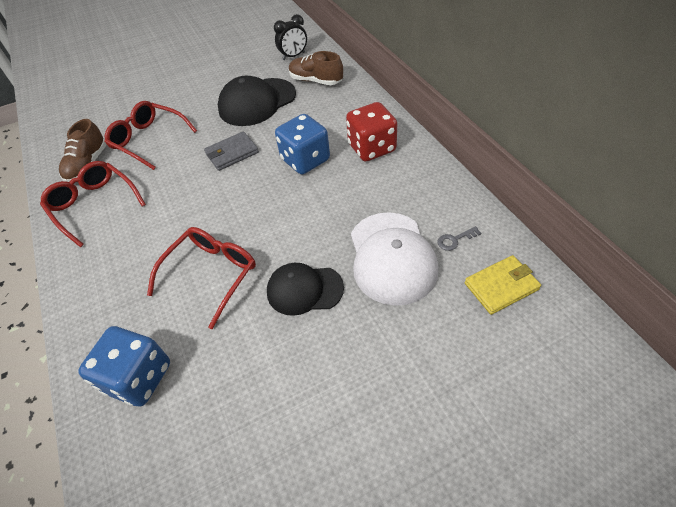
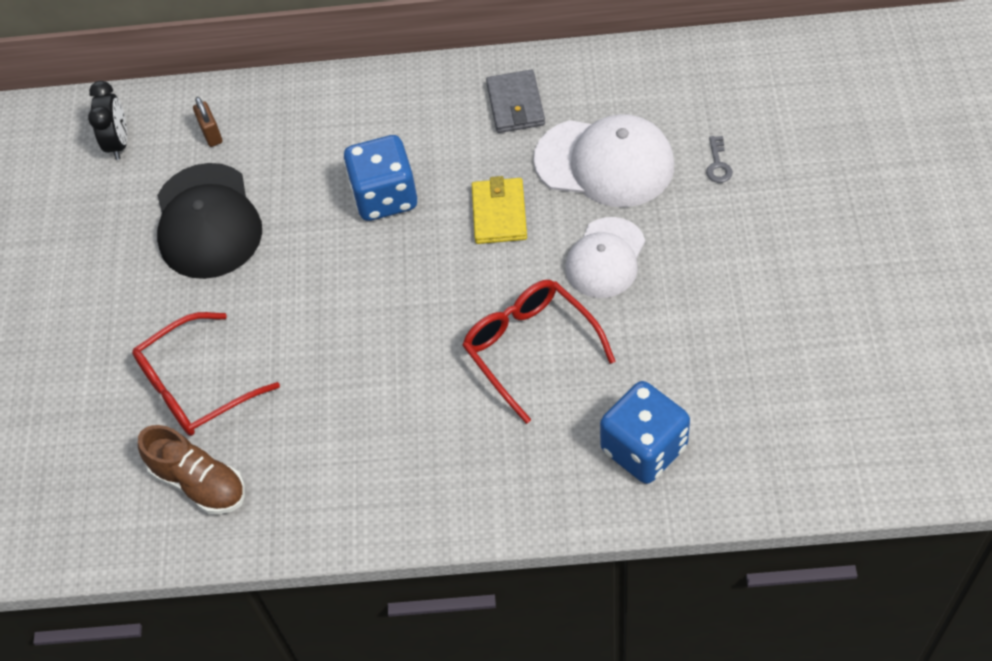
camera: 65 degrees left, 5 degrees up
red glasses [40,161,146,247] -> none
grey wallet [204,131,259,171] -> grey wallet moved to [486,70,545,133]
black cap [267,263,344,316] -> white cap [565,217,645,298]
brown shoe [289,51,343,85] -> brown padlock [193,97,222,147]
red dice [346,102,397,161] -> none
grey key [437,226,482,251] -> grey key moved to [706,136,733,183]
yellow wallet [465,255,541,315] -> yellow wallet moved to [472,176,527,244]

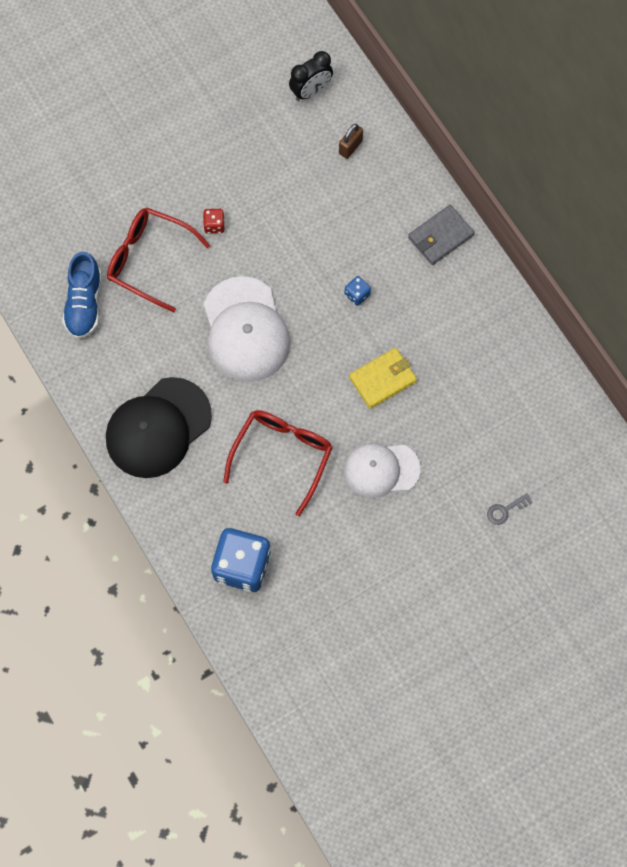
camera: 55 degrees right, 15 degrees up
brown shoe [138,425,245,514] -> blue shoe [62,252,102,339]
black cap [157,163,262,279] -> black cap moved to [106,377,212,478]
blue dice [343,135,417,221] -> blue dice [345,276,371,306], size x0.43
grey wallet [486,70,545,133] -> grey wallet moved to [408,205,475,265]
white cap [534,114,675,207] -> white cap moved to [204,276,291,382]
none -> red dice [203,209,224,234]

